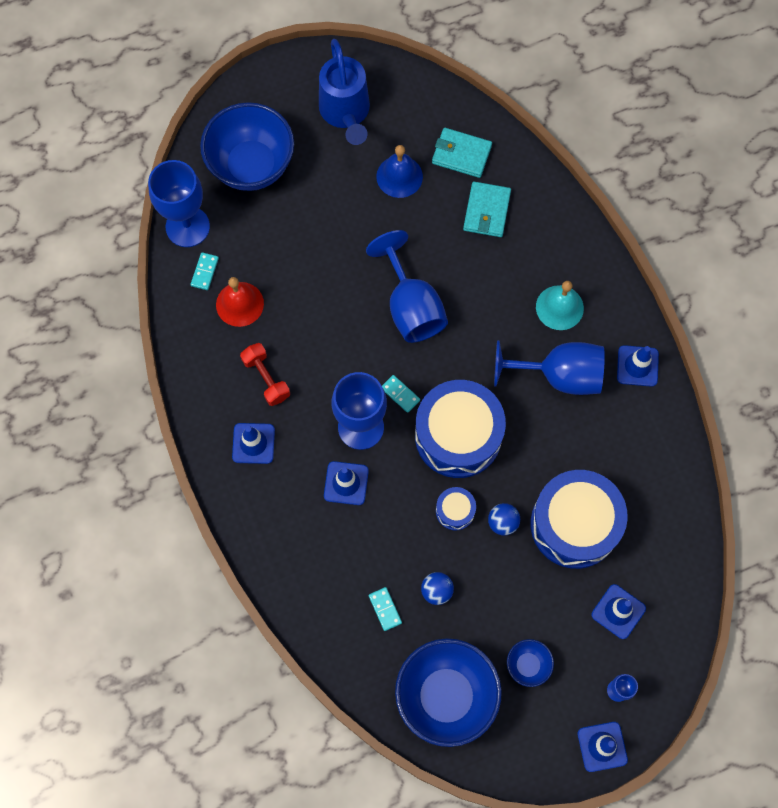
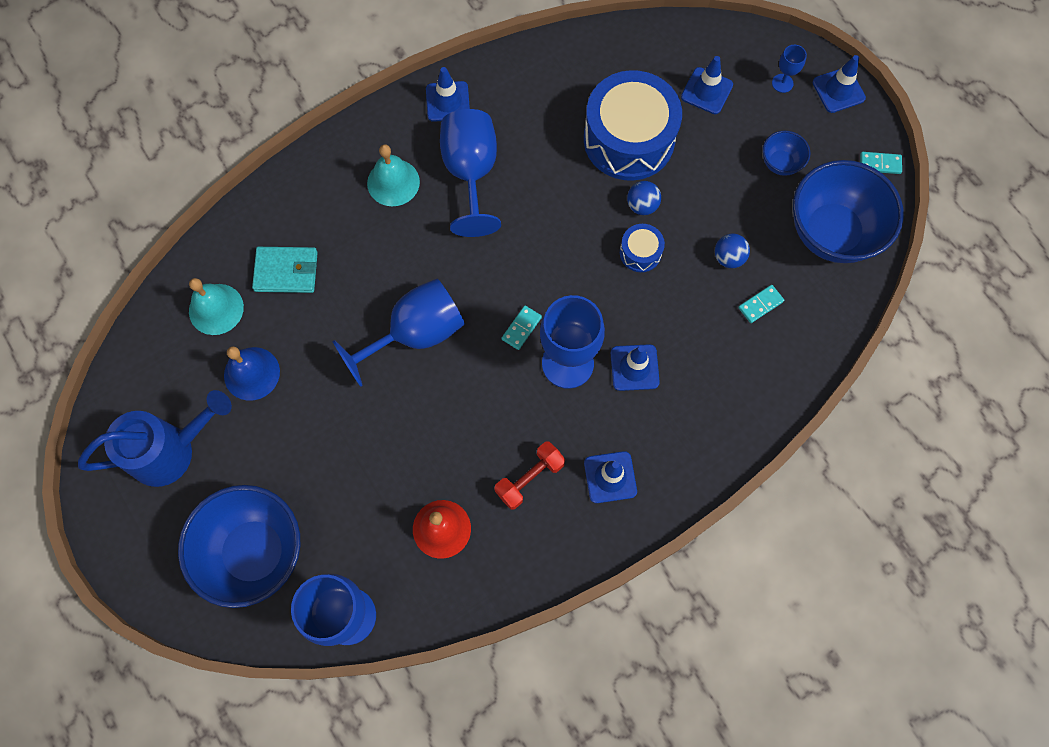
camera: 100 degrees left, 0 degrees up
turquoise domino [191,252,219,290] -> turquoise domino moved to [860,152,902,174]
blue drum [415,380,506,478] -> none
turquoise wallet [432,128,492,178] -> turquoise bell [189,278,244,335]

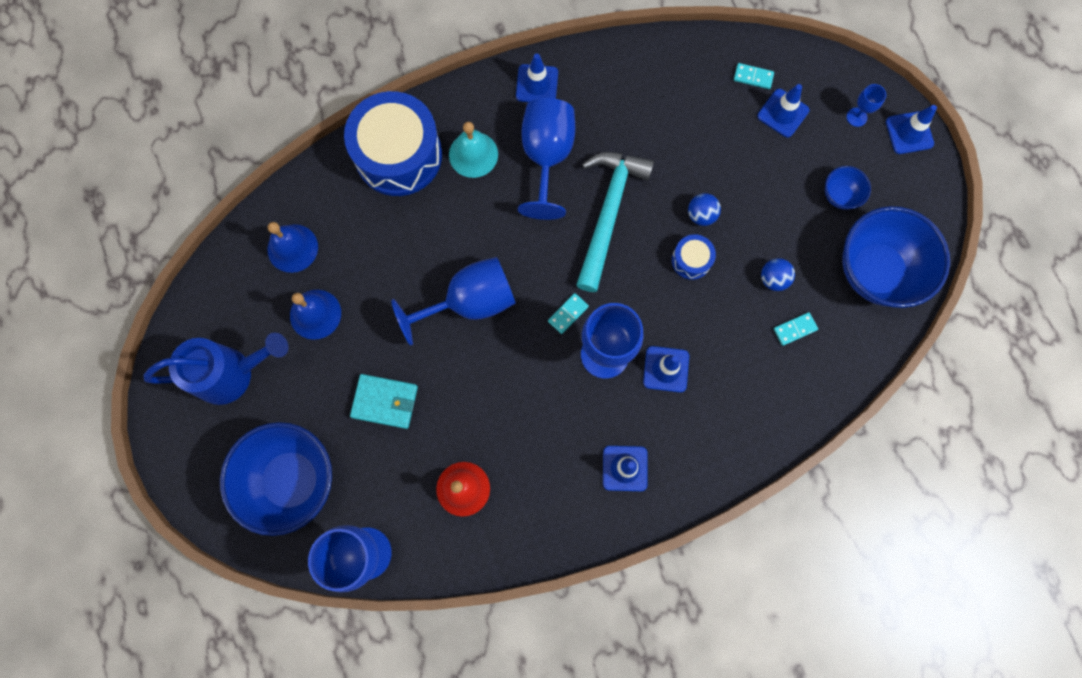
camera: 10 degrees right, 5 degrees up
turquoise bell [189,278,244,335] -> blue bell [267,222,318,273]
turquoise wallet [252,247,318,293] -> turquoise wallet moved to [350,374,418,429]
red dumbbell [494,441,565,510] -> none
blue drum [584,70,682,181] -> blue drum moved to [344,91,442,196]
turquoise domino [860,152,902,174] -> turquoise domino moved to [734,63,774,89]
none -> turquoise hammer [576,152,654,292]

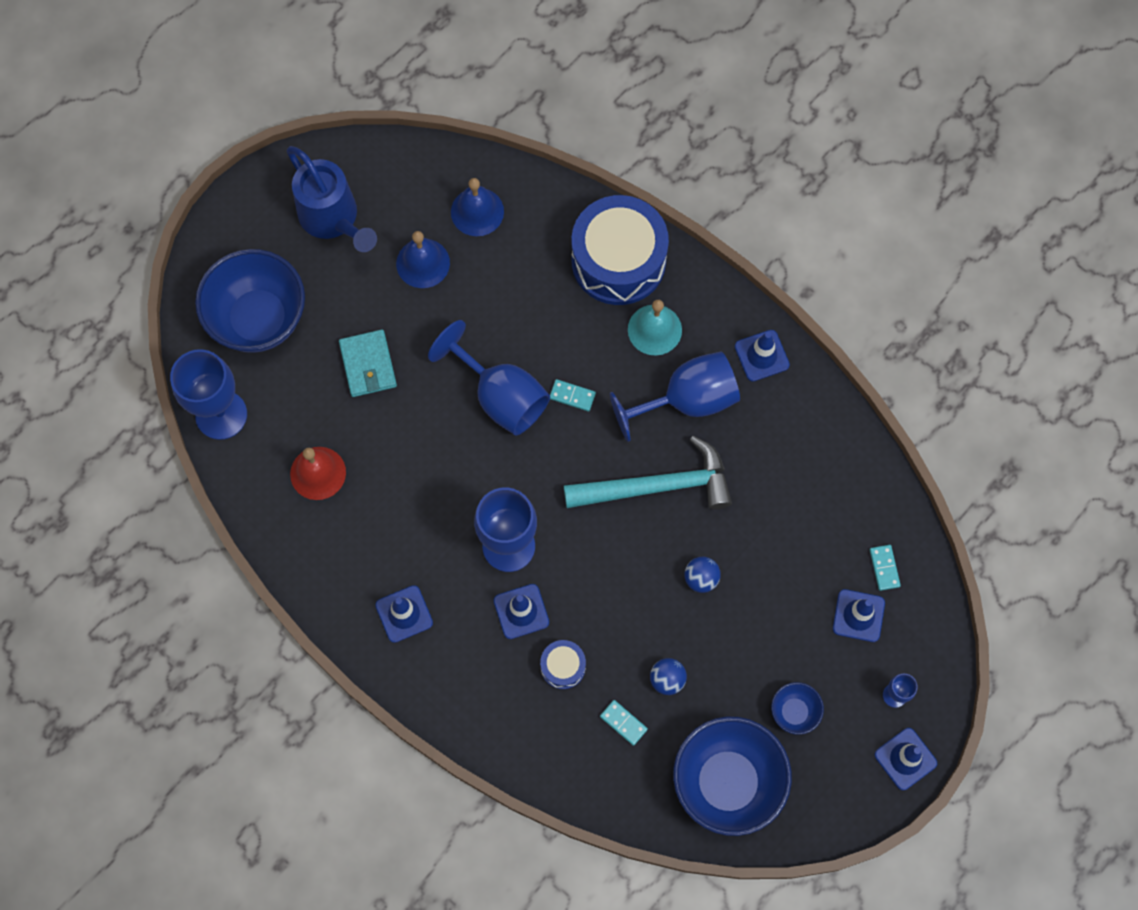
camera: 65 degrees right, 5 degrees down
turquoise domino [548,293,589,334] -> turquoise domino moved to [550,379,596,411]
blue drum [672,234,716,280] -> blue drum moved to [540,640,586,689]

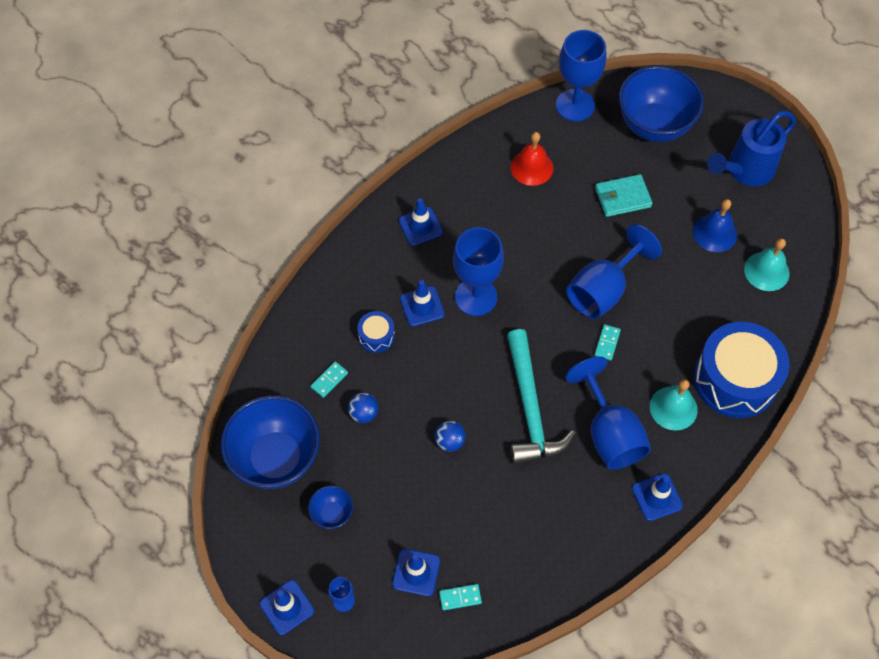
camera: 90 degrees right, 10 degrees down
blue bell [451,178,504,236] -> turquoise bell [744,238,789,291]

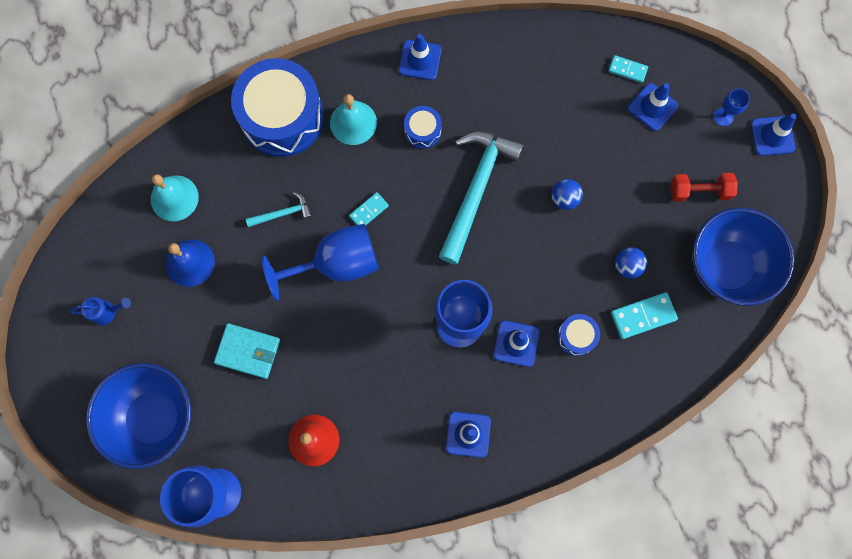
camera: 150 degrees left, 15 degrees up
blue bowl [308,486,353,529] -> red dumbbell [670,173,738,202]
turquoise domino [311,362,348,398] -> turquoise domino [611,292,678,339], size x1.58
blue goblet [565,356,651,470] -> blue drum [404,106,442,149]
blue watering can [707,111,796,186] -> blue watering can [70,297,131,325], size x0.46
none -> turquoise hammer [246,192,312,227]

